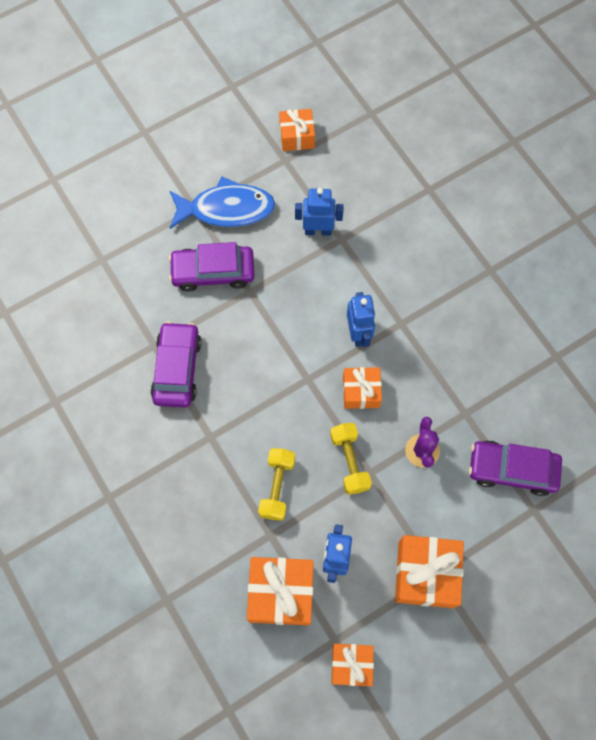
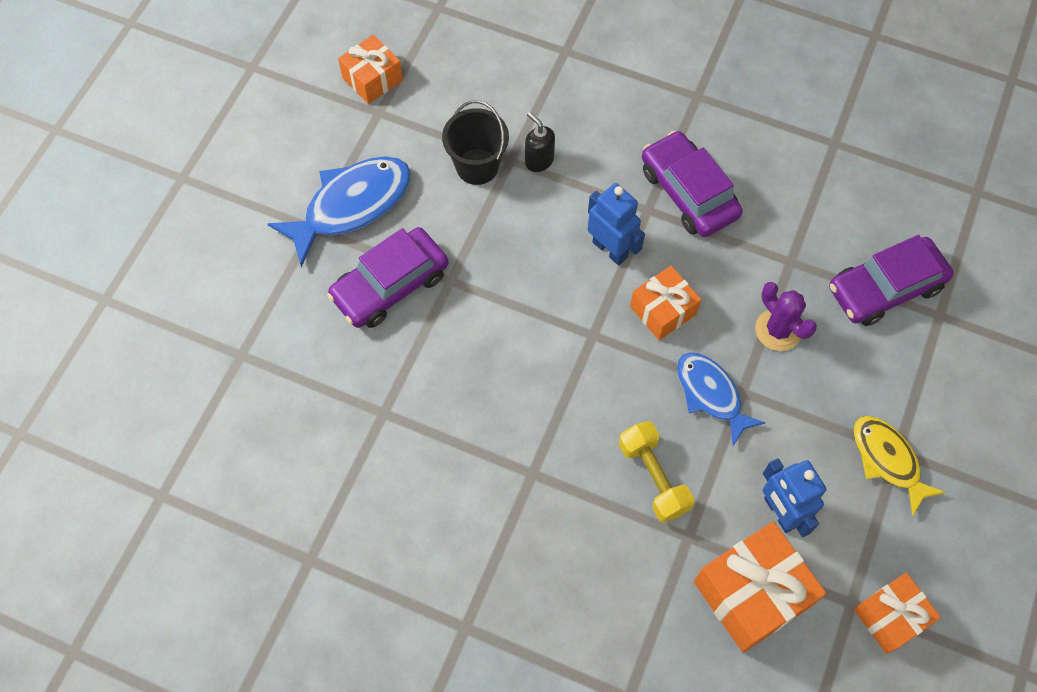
camera: 35 degrees left, 5 degrees down
purple car [151,321,202,408] -> purple car moved to [642,131,743,237]
blue robot [295,188,344,236] -> black bucket [442,100,509,185]
yellow dumbbell [330,423,372,495] -> blue fish [677,352,766,446]
orange gift [395,535,464,608] -> yellow fish [853,416,946,516]
none -> black soap dispenser [525,112,555,172]

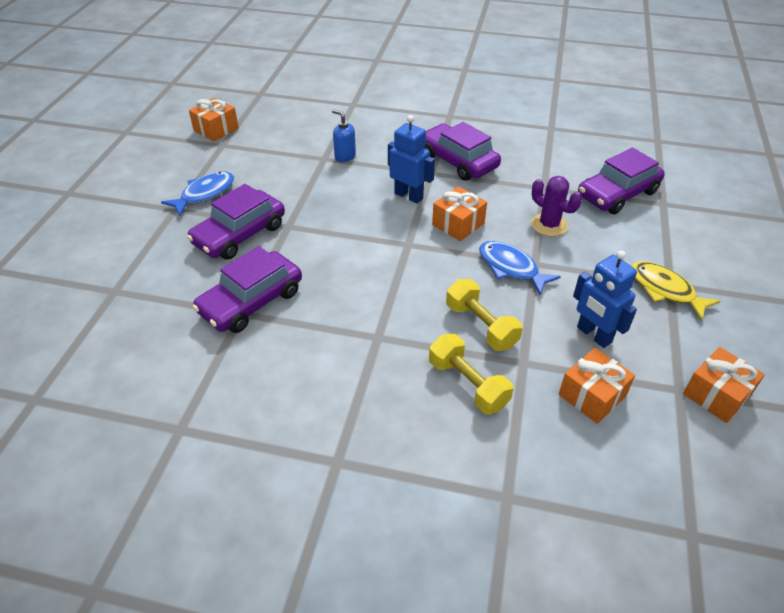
camera: 10 degrees left, 20 degrees down
blue fish [268,156,411,267] -> blue fish [161,172,234,216], size x0.65
black bucket [442,100,509,185] -> none
black soap dispenser [525,112,555,172] -> blue soap dispenser [332,109,356,162]
orange gift [694,522,826,653] -> orange gift [559,348,635,424], size x0.62
none -> purple car [193,246,302,333]
none -> yellow dumbbell [429,334,513,415]

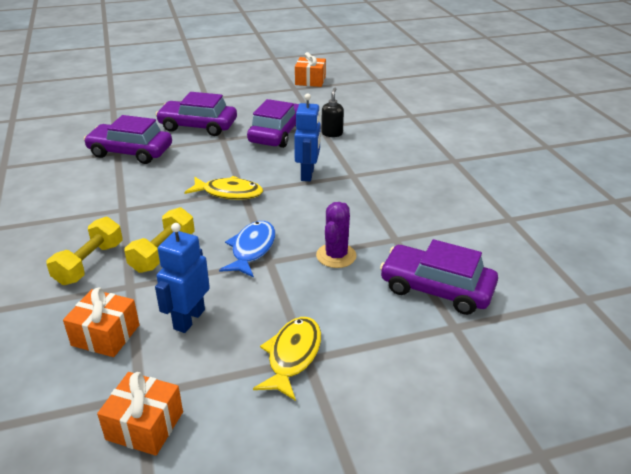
camera: 60 degrees right, 10 degrees down
blue fish [161,172,234,216] -> none
blue soap dispenser [332,109,356,162] -> black soap dispenser [321,88,344,137]
purple car [424,122,501,181] -> purple car moved to [247,99,299,148]
orange gift [432,186,487,241] -> none
none -> yellow fish [184,176,263,200]

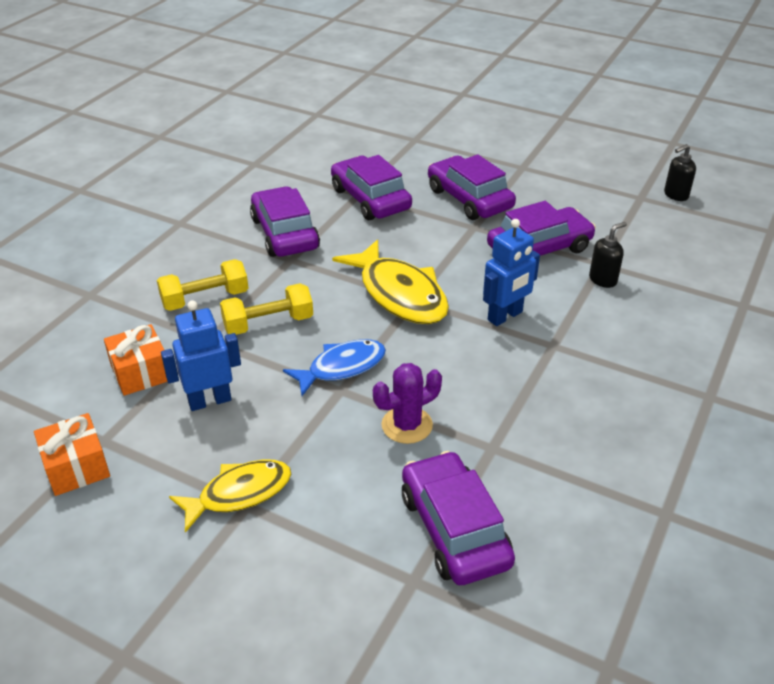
camera: 45 degrees right, 5 degrees up
yellow fish [184,176,263,200] -> yellow fish [332,239,449,324], size x1.53
orange gift [295,52,326,87] -> black soap dispenser [664,144,696,201]
none -> purple car [250,186,320,257]

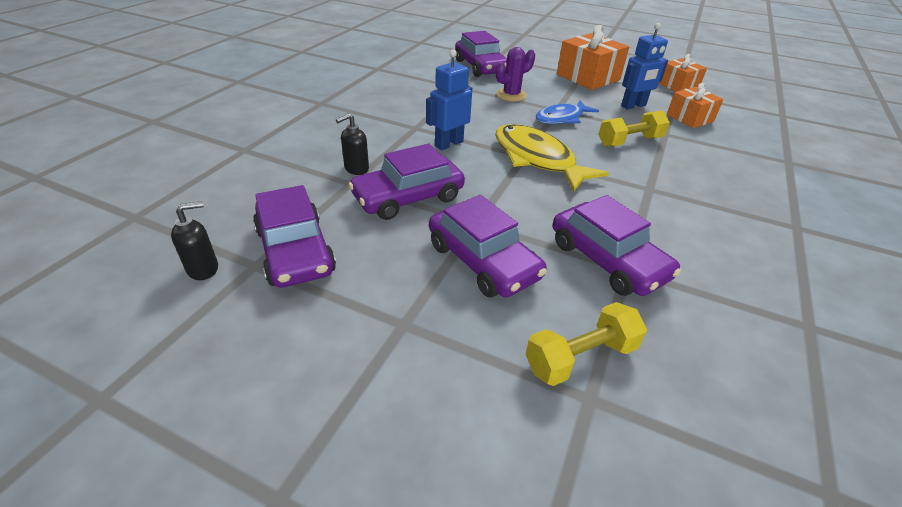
camera: 175 degrees right, 0 degrees up
yellow dumbbell [157,259,249,311] -> yellow dumbbell moved to [526,302,647,386]
yellow fish [169,460,291,533] -> orange gift [557,25,629,90]
purple car [250,186,320,257] -> purple car moved to [253,185,336,288]

